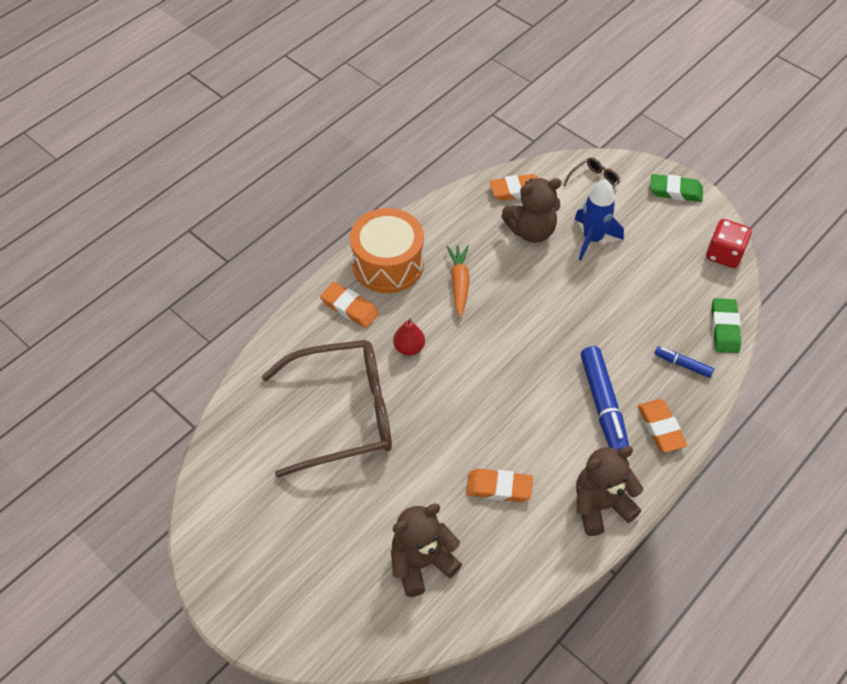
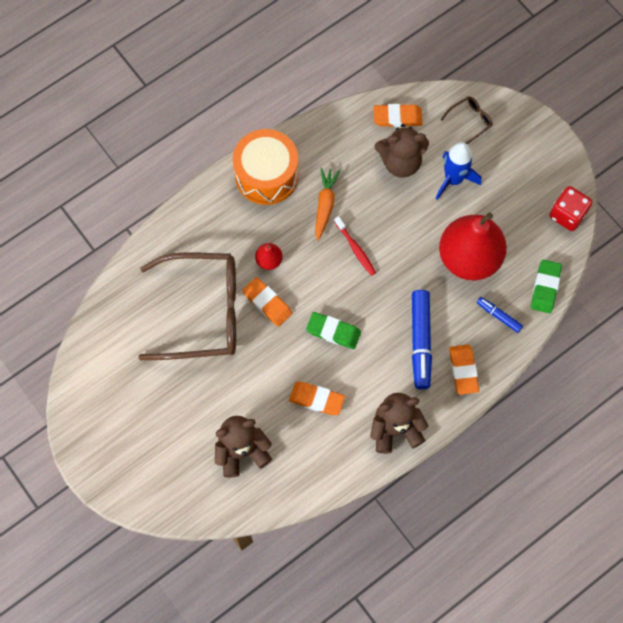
camera: 10 degrees right, 15 degrees up
orange eraser [320,282,379,328] -> orange eraser moved to [242,277,292,327]
green eraser [650,174,703,202] -> green eraser moved to [306,312,361,349]
none -> red toothbrush [334,216,376,276]
none -> red pear [439,212,507,280]

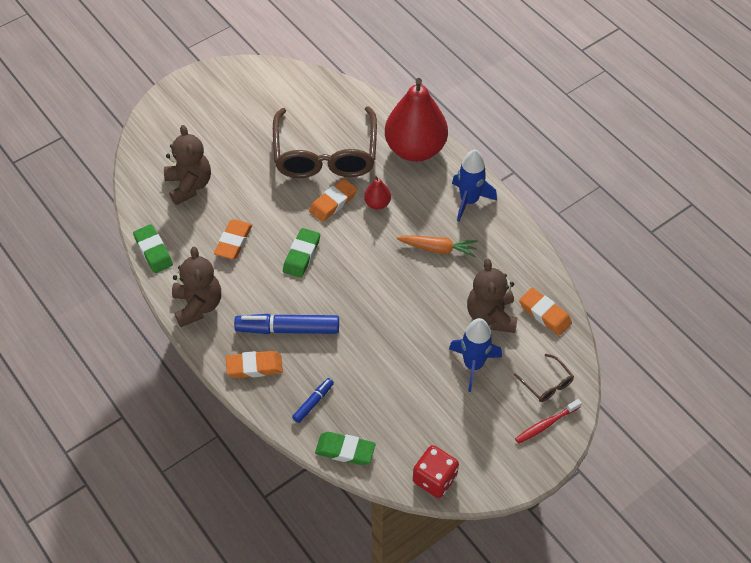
camera: 90 degrees right, 15 degrees down
orange drum [233,129,299,205] -> blue rocket [452,150,497,221]
red toothbrush [334,216,376,276] -> red toothbrush moved to [515,399,582,444]
orange eraser [373,104,422,127] -> orange eraser turned 45 degrees counterclockwise [519,288,572,335]
red pear [439,212,507,280] -> red pear moved to [385,78,448,162]
none -> green eraser [133,224,173,273]

